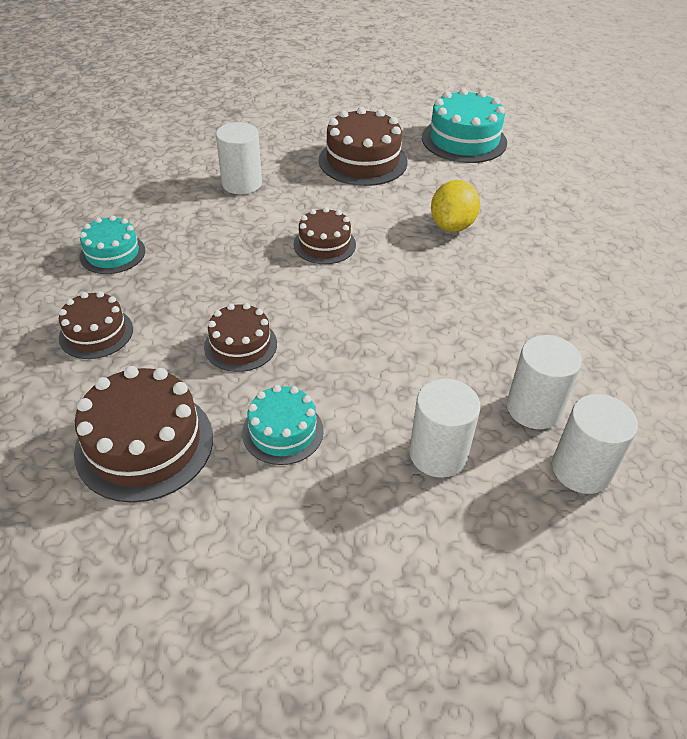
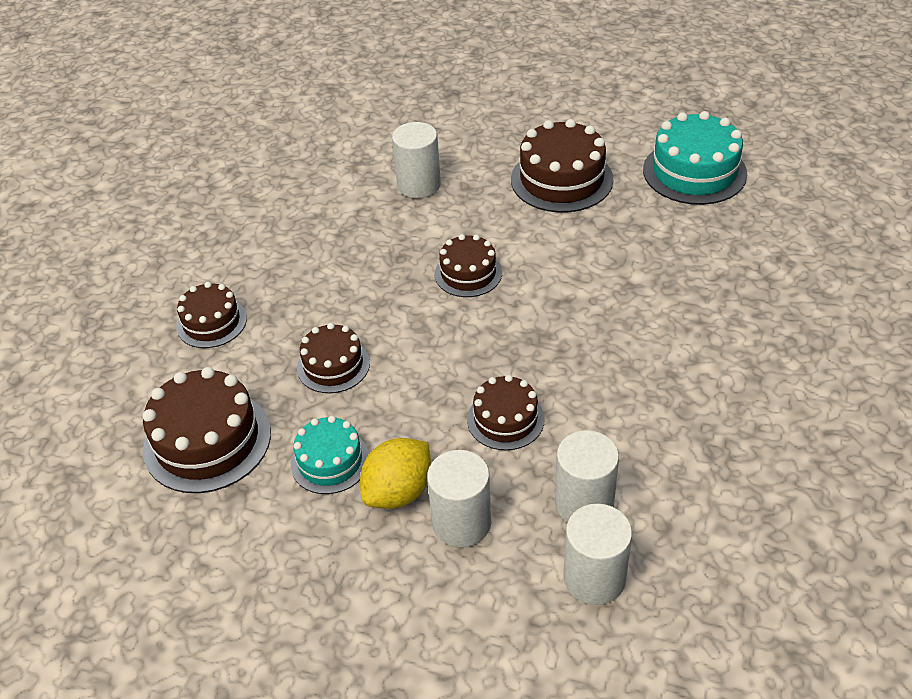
camera: 25 degrees right, 0 degrees up
turquoise cake [79,215,145,274] -> none
yellow lemon [431,180,480,232] -> yellow lemon moved to [360,438,431,509]
none -> brown cake [467,375,545,450]

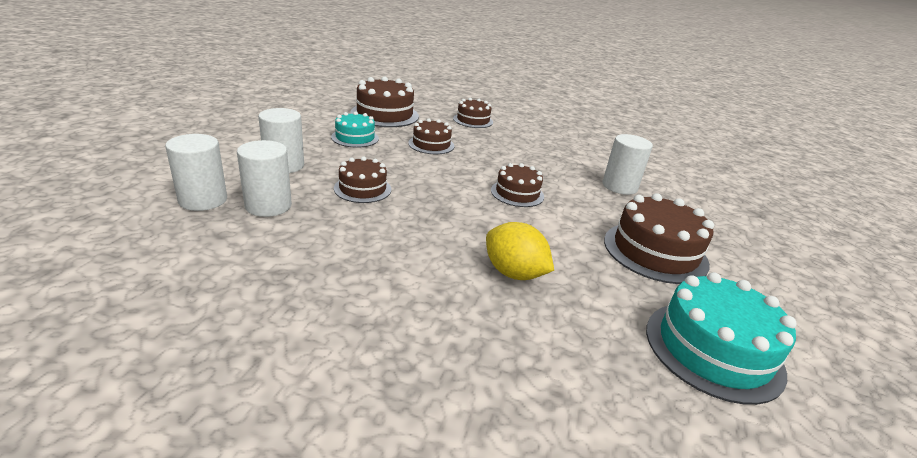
camera: 85 degrees right, 15 degrees down
yellow lemon [360,438,431,509] -> yellow lemon moved to [486,222,554,280]

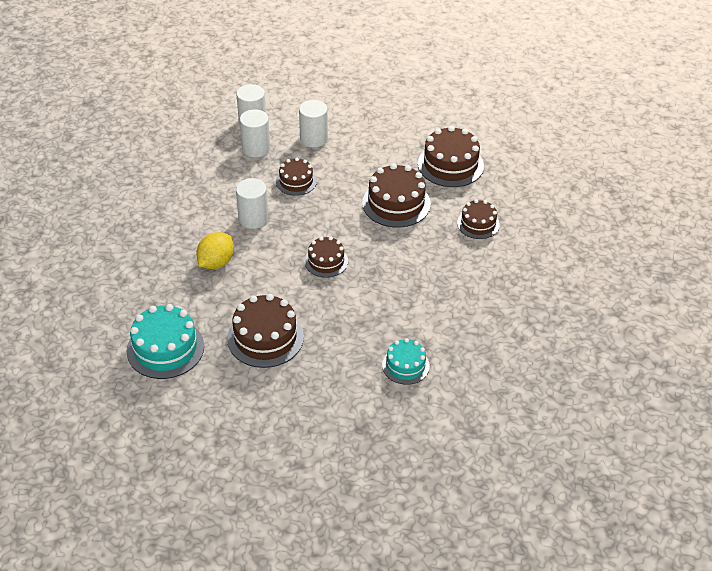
camera: 85 degrees right, 15 degrees up
turquoise cake [331,112,379,148] -> turquoise cake moved to [382,338,430,385]
brown cake [408,119,454,154] -> brown cake [362,163,431,228], size x1.64
white cylinder [603,134,653,195] -> white cylinder moved to [236,178,268,229]

